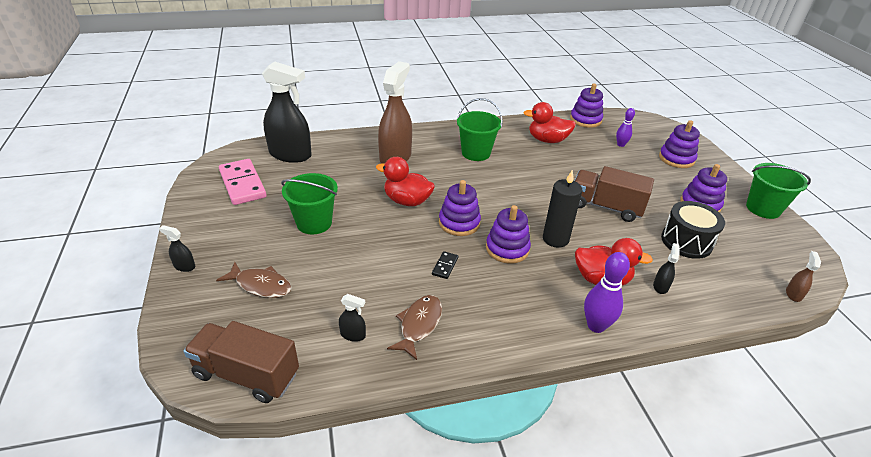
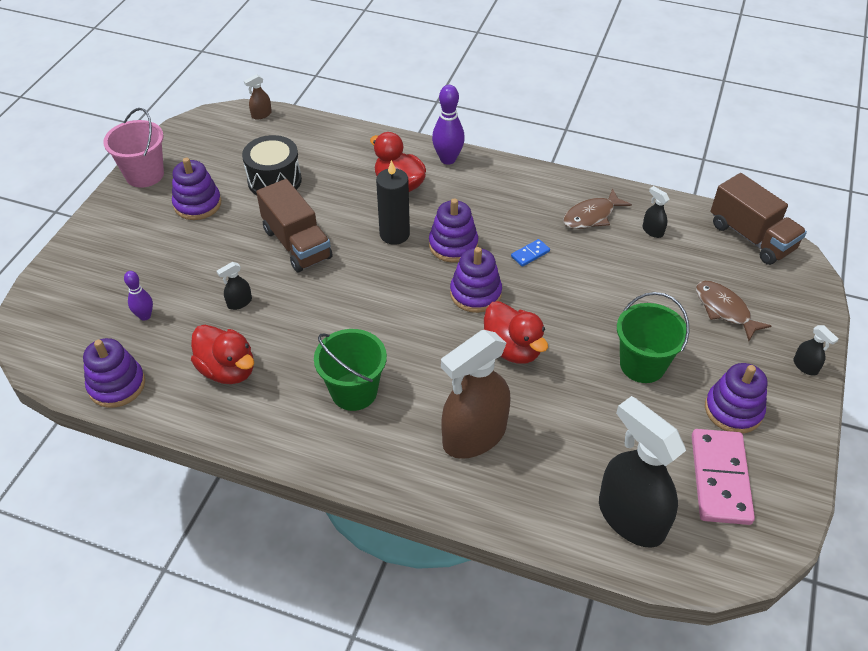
camera: 145 degrees left, 10 degrees up
black domino [432,251,458,279] -> blue domino [511,239,550,267]
black spray bottle [653,243,680,294] -> black spray bottle moved to [217,262,252,310]
purple stacking toy [659,120,700,168] -> purple stacking toy moved to [705,363,768,433]
green bucket [746,163,811,219] -> pink bucket [103,108,164,188]

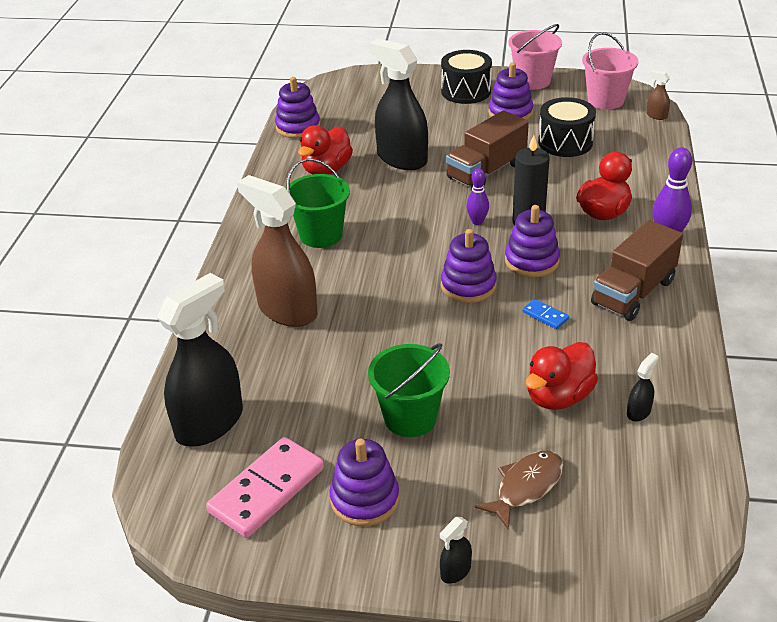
camera: 80 degrees right, 10 degrees down
purple bowling pin [124,271,153,320] -> purple bowling pin moved to [466,168,489,225]
black spray bottle [217,262,252,310] -> black spray bottle [369,39,428,170], size x2.46
red duck [483,301,548,364] -> red duck moved to [526,342,598,410]
brown fish [563,189,632,229] -> none
pink domino [692,429,755,525] -> pink domino turned 45 degrees counterclockwise [206,437,324,538]
brown truck [711,173,807,265] -> brown truck moved to [591,220,683,321]
none -> black drum [441,50,492,104]
none -> pink bucket [582,32,638,109]

